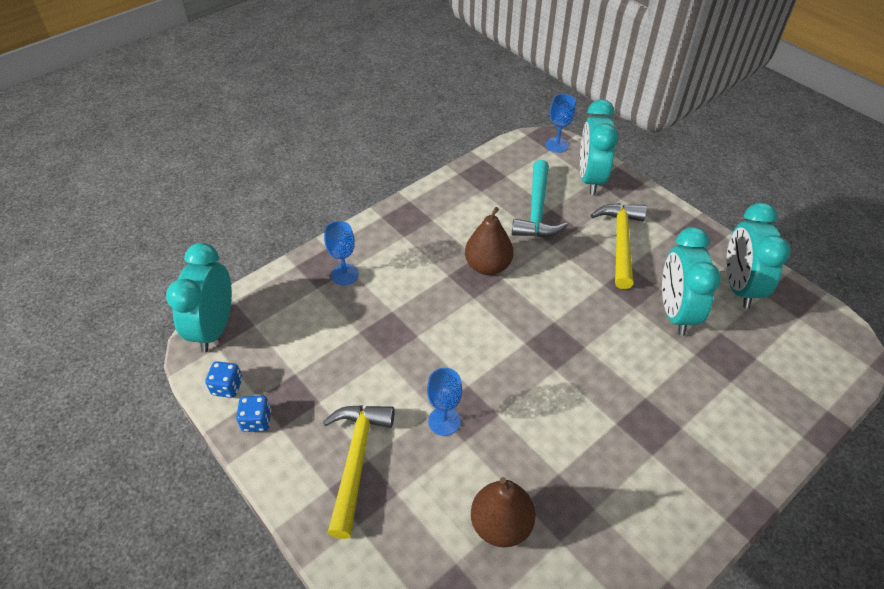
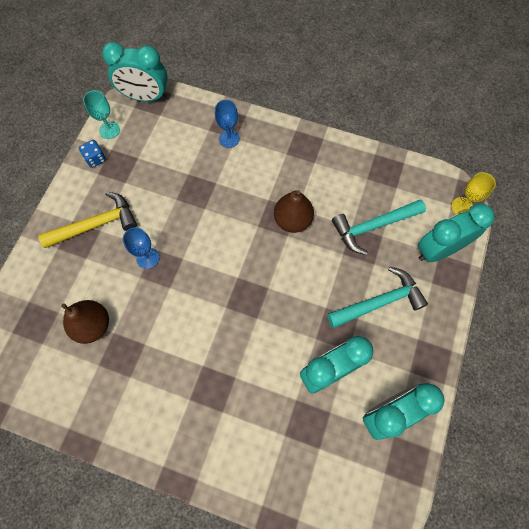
camera: 60 degrees right, 20 degrees up
turquoise clock [166,243,232,353] -> turquoise clock turned 150 degrees counterclockwise [102,42,168,102]
blue dice [205,361,242,398] -> turquoise goblet [83,90,120,139]
blue goblet [546,94,576,153] -> yellow goblet [451,172,496,215]
yellow hammer [591,203,647,289] -> turquoise hammer [327,267,428,328]

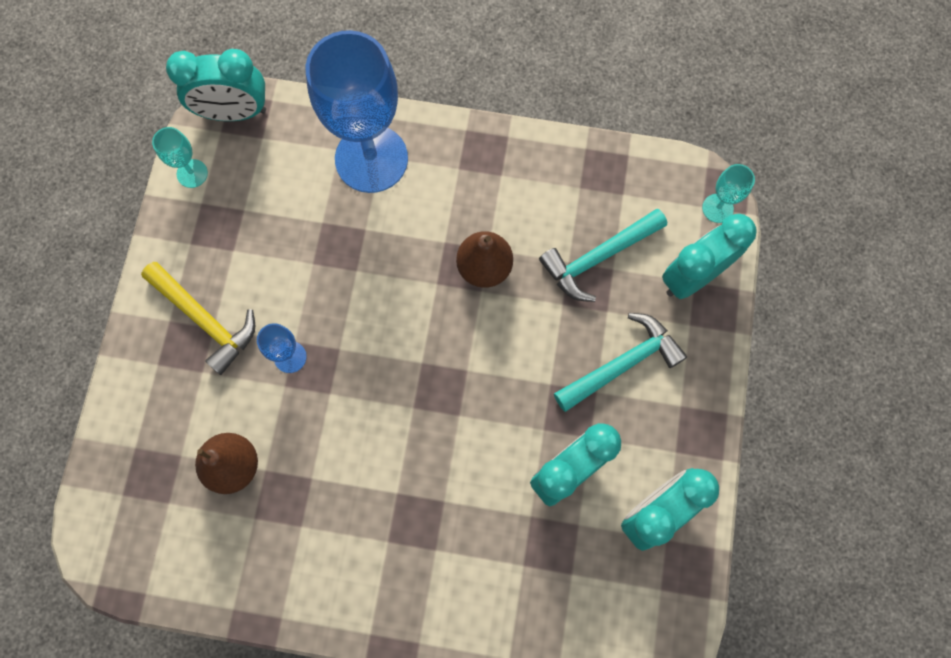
camera: 10 degrees left, 5 degrees up
yellow hammer [38,192,137,248] -> yellow hammer turned 75 degrees clockwise [141,262,255,375]
blue dice [79,140,106,168] -> none
blue goblet [215,100,240,148] -> blue goblet [306,30,408,193], size x2.39
yellow goblet [451,172,496,215] -> turquoise goblet [702,164,755,223]

